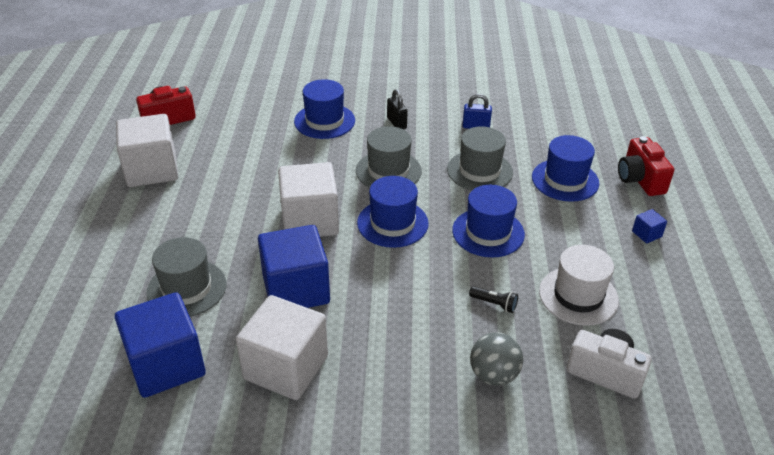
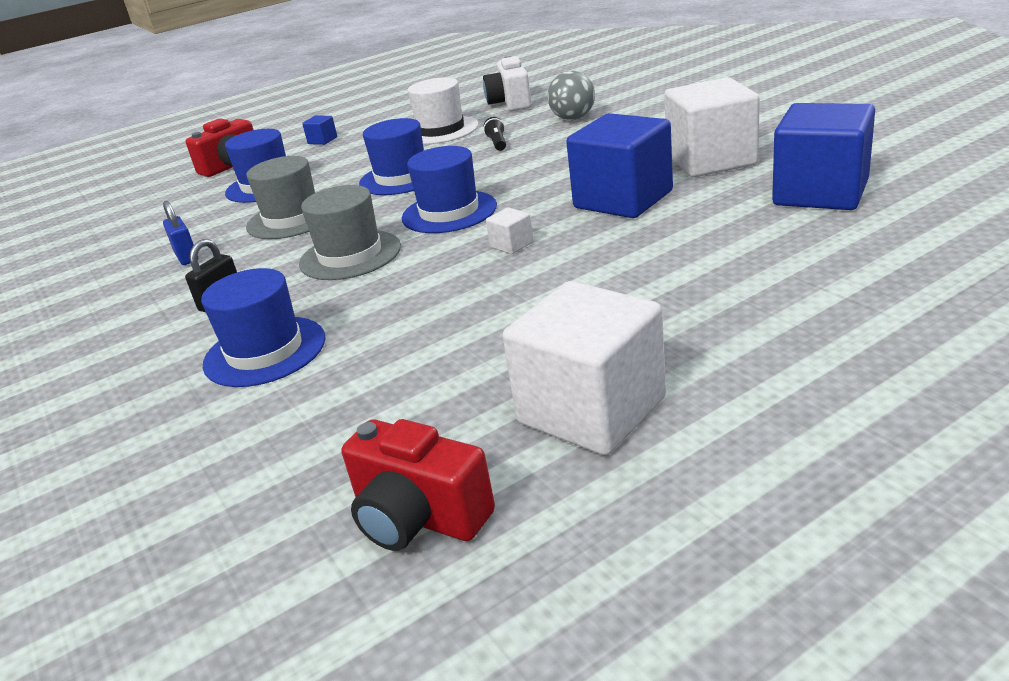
camera: 120 degrees left, 10 degrees down
grey hat [146,237,226,317] -> none
white cube [278,162,339,237] -> white cube [486,207,533,254], size x0.41

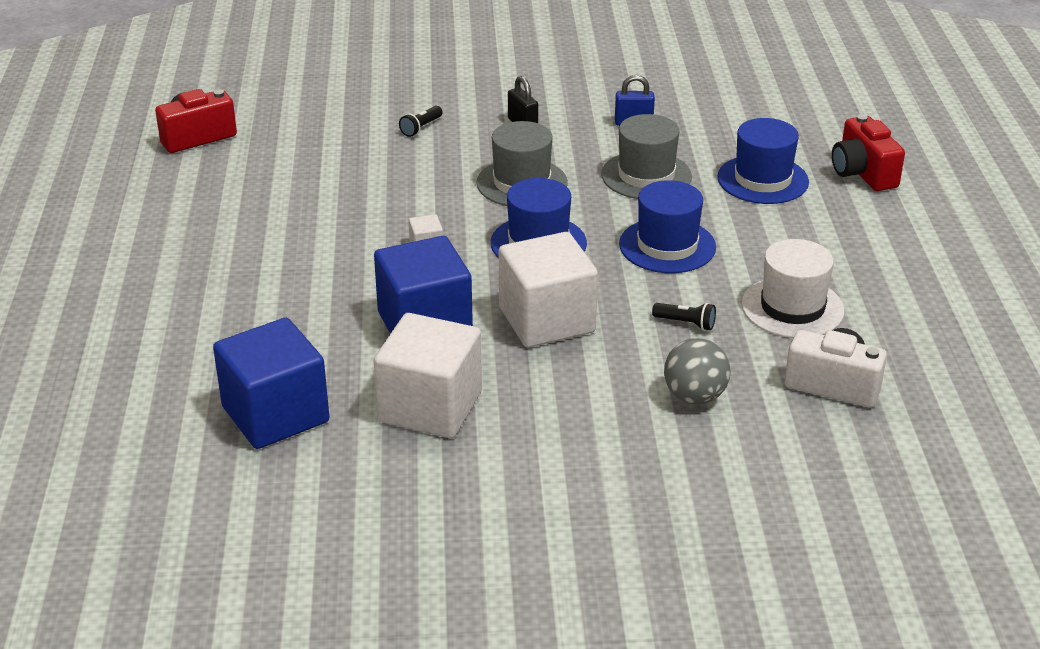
camera: 115 degrees right, 5 degrees up
blue hat [201,268,325,387] -> black flashlight [399,106,443,137]
blue cube [302,116,337,145] -> none
white cube [503,281,666,455] -> white cube moved to [499,232,598,347]

